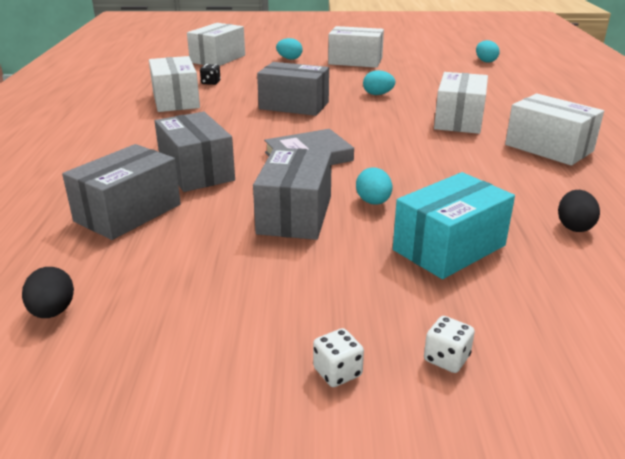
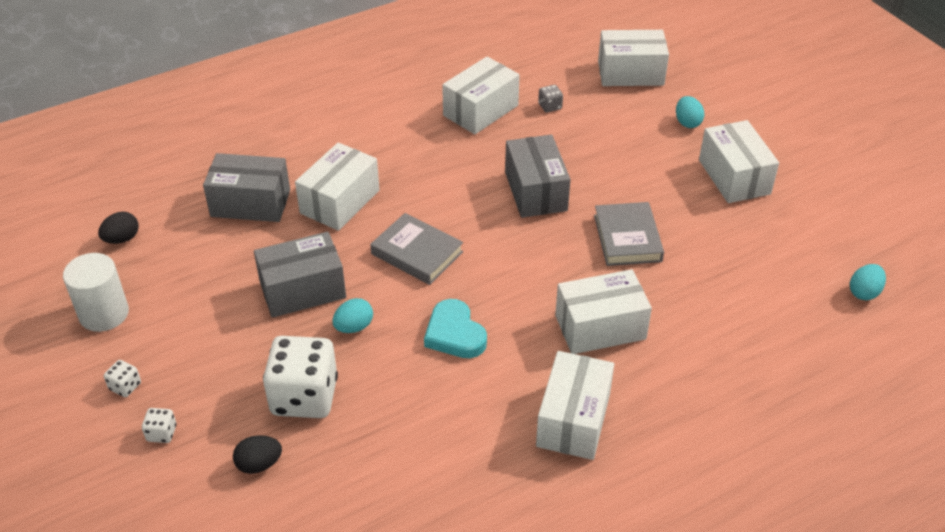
camera: 60 degrees right, 15 degrees up
grey box [155,112,235,192] -> white box [295,142,379,231]
black dice [200,64,221,85] -> grey dice [538,85,563,113]
turquoise egg [363,70,395,95] -> grey book [594,202,664,266]
turquoise box [393,172,515,279] -> white dice [263,336,338,418]
black egg [558,190,600,232] -> black egg moved to [233,435,282,474]
none -> white cylinder [63,253,129,332]
none -> turquoise heart [424,299,487,358]

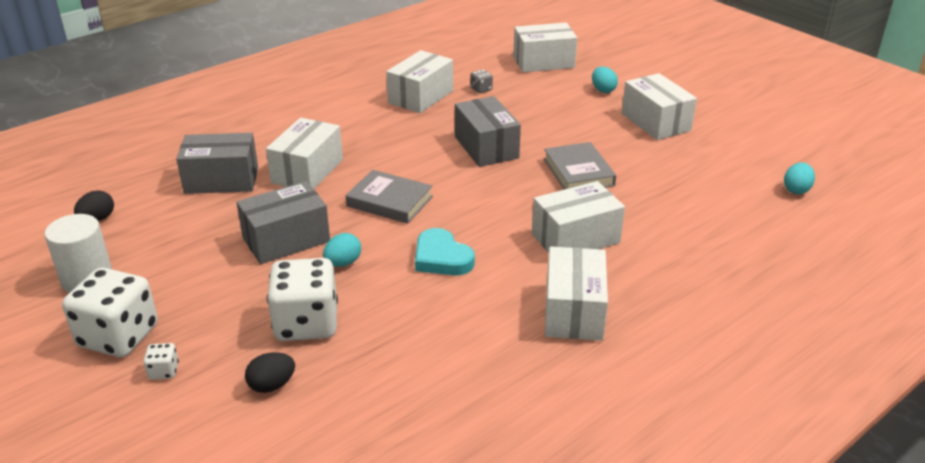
camera: 10 degrees left, 10 degrees down
white dice [104,360,141,397] -> white dice [62,268,158,357], size x2.41

